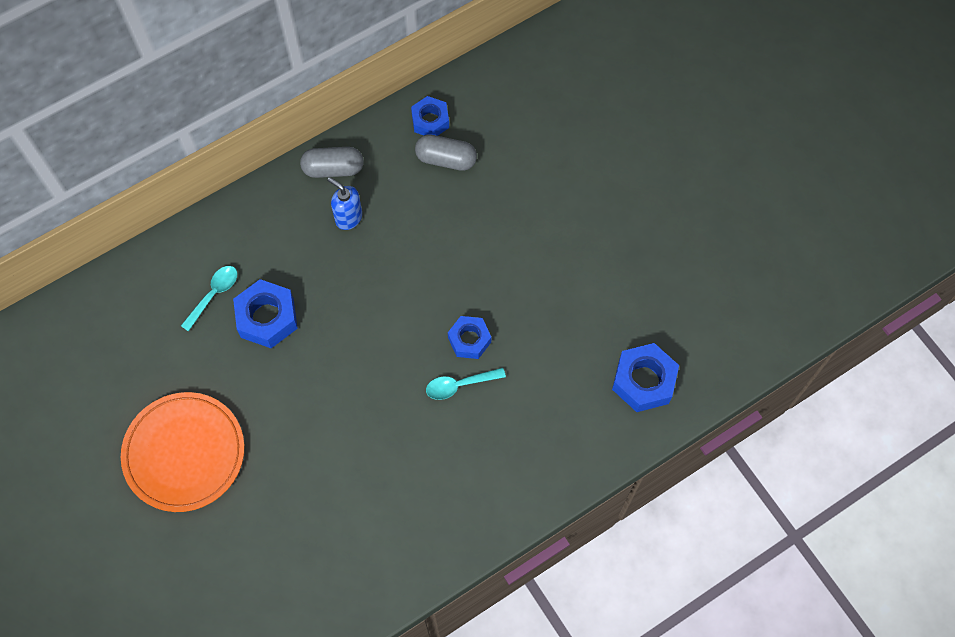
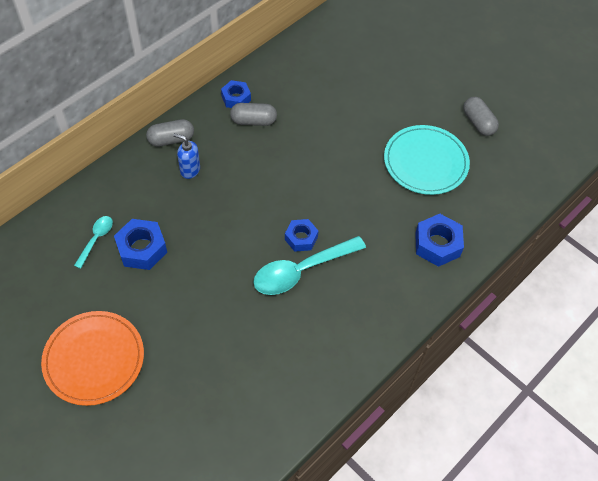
camera: 15 degrees left, 10 degrees down
turquoise spoon [426,368,506,400] -> turquoise spoon [253,236,366,295], size x1.94
none -> turquoise plate [384,125,470,195]
none -> grey capsule [463,97,499,136]

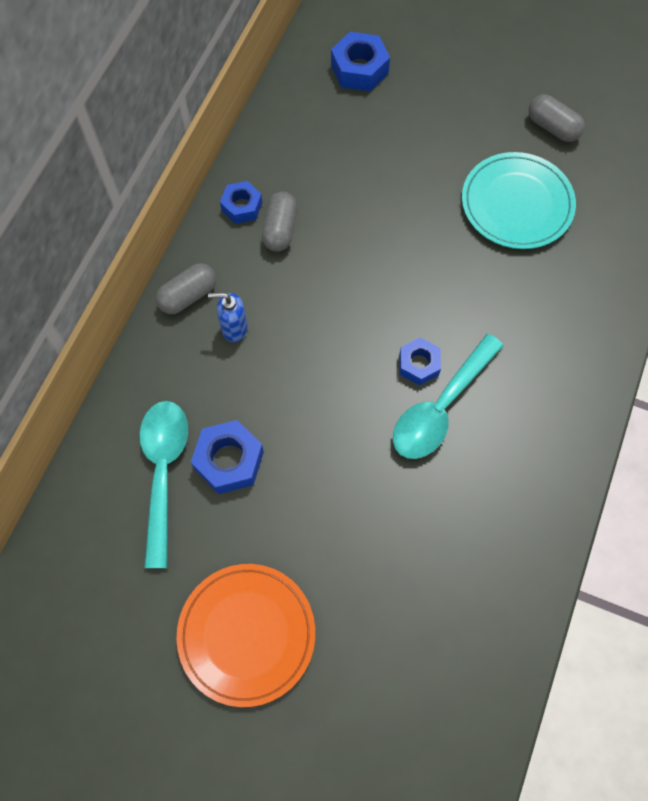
camera: 20 degrees left, 10 degrees up
turquoise spoon [74,216,113,269] -> turquoise spoon [139,401,188,568], size x1.94
grey capsule [230,103,277,126] -> grey capsule turned 60 degrees counterclockwise [262,192,297,252]
blue nut [415,214,464,267] -> blue nut moved to [331,32,390,91]

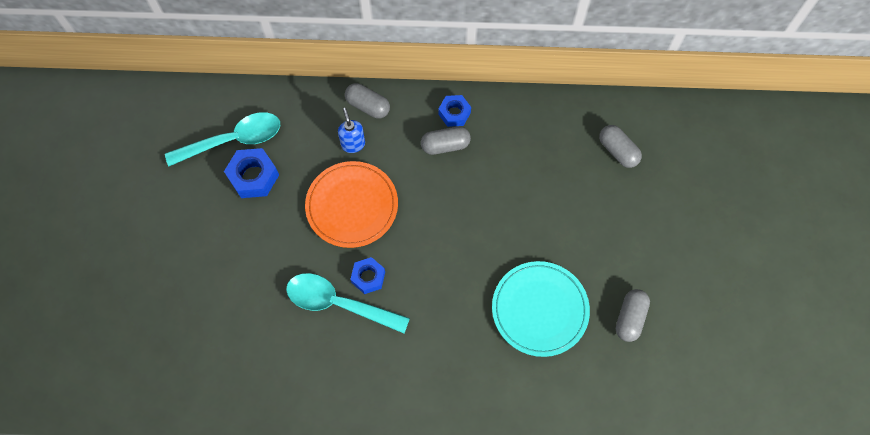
camera: 70 degrees right, 0 degrees up
orange plate [176,564,315,707] -> orange plate moved to [305,161,398,248]
blue nut [331,32,390,91] -> grey capsule [599,125,642,168]

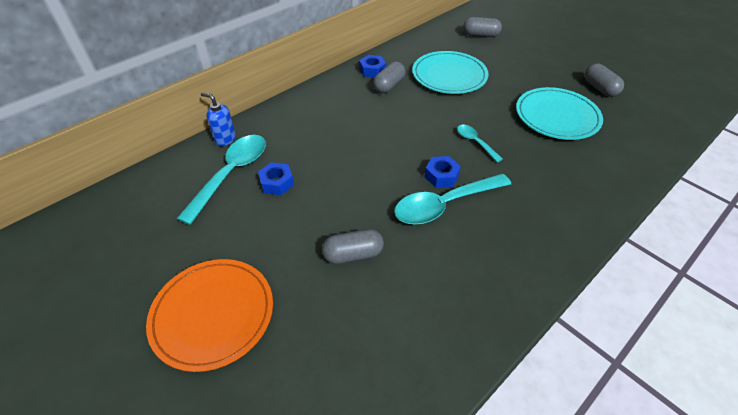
camera: 45 degrees left, 20 degrees down
blue nut [224,148,279,198] -> blue nut [258,162,294,195], size x0.66
orange plate [305,161,398,248] -> orange plate moved to [146,259,273,372]
blue soap dispenser [338,108,365,153] -> blue soap dispenser moved to [201,92,236,146]
grey capsule [345,83,390,119] -> grey capsule moved to [322,229,384,264]
none -> turquoise plate [412,51,488,94]
none -> turquoise spoon [457,125,503,162]

